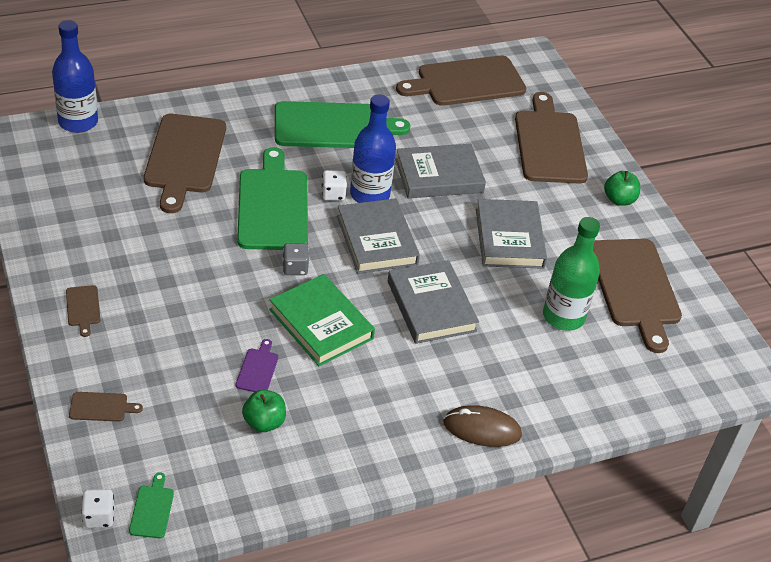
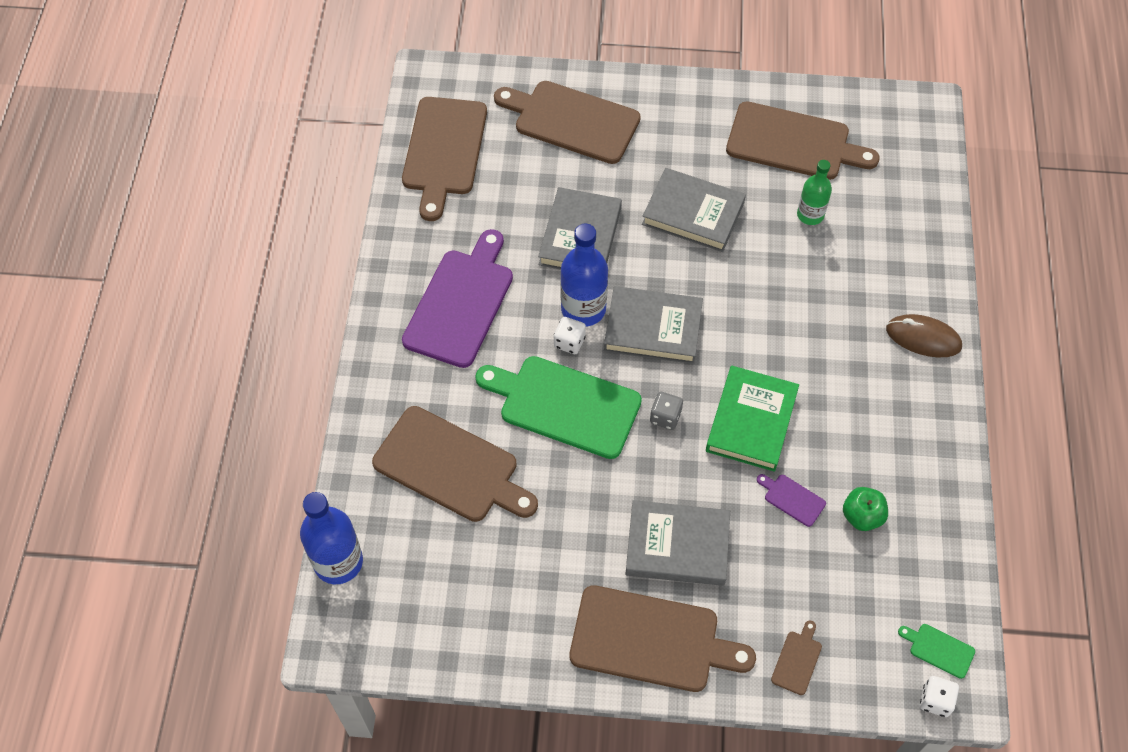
camera: 60 degrees left, 15 degrees up
brown cutting board [66,285,100,337] -> brown cutting board [570,585,756,692], size x2.40
green book [269,274,375,366] -> green book turned 60 degrees counterclockwise [706,366,799,472]
green cutting board [275,101,410,148] -> purple cutting board [402,229,513,368]
grey book [388,260,479,344] -> grey book moved to [625,500,730,586]
brown mouse [443,405,522,447] -> brown mouse turned 75 degrees clockwise [886,314,962,357]
green bottle [543,217,600,331] -> green bottle [797,160,832,225], size x0.63
green apple [604,171,640,206] -> none

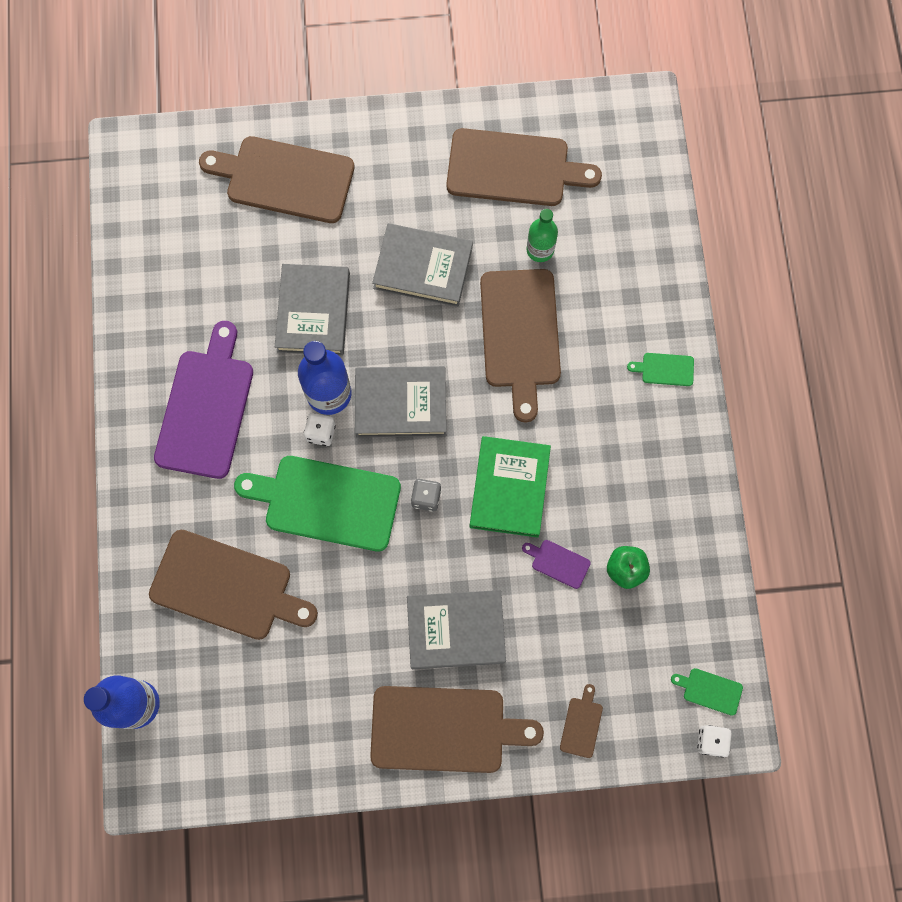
camera: 10 degrees left, 15 degrees up
brown cutting board [402,97,487,221] -> brown cutting board moved to [480,269,561,423]
brown mouse [886,314,962,357] -> green cutting board [627,353,694,386]

